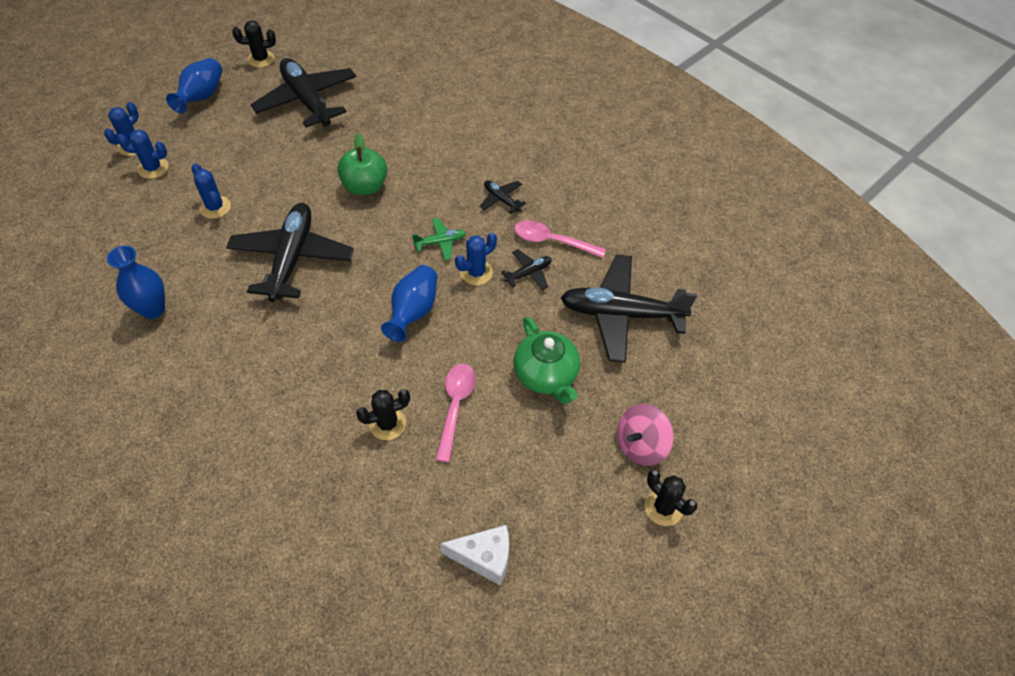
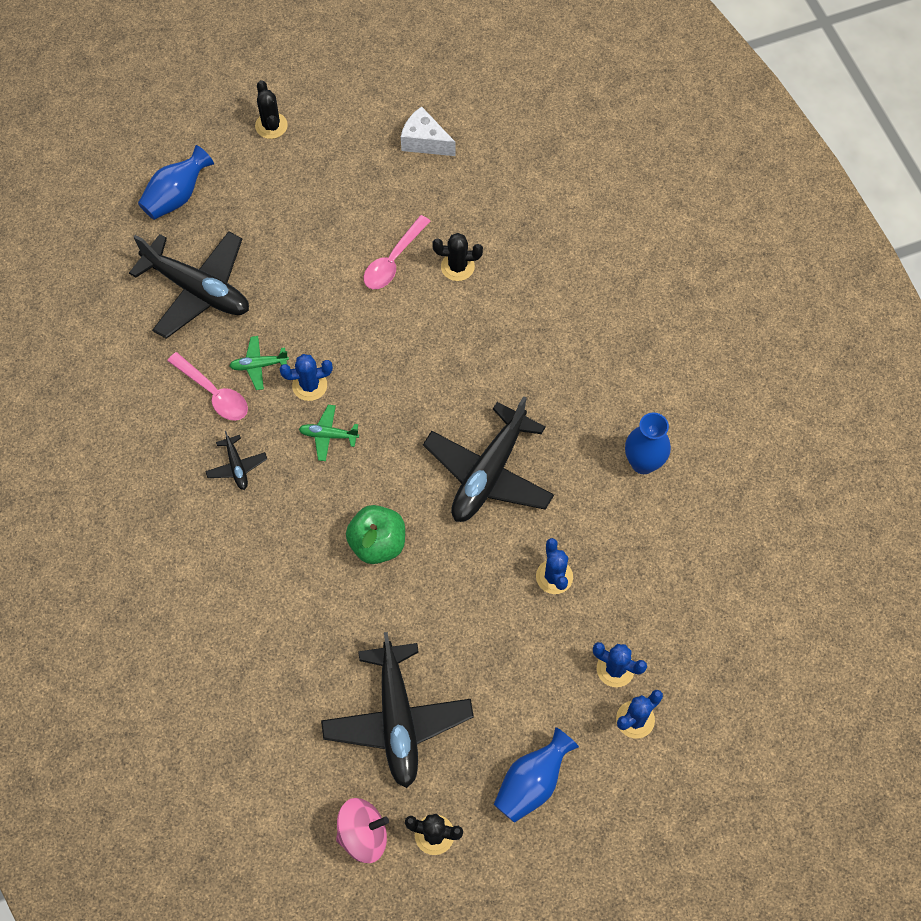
camera: 155 degrees left, 10 degrees up
blue vase [381,265,437,342] -> blue vase moved to [138,145,214,220]
black plane [501,249,552,290] -> green plane [229,336,289,390]
green teapot [513,316,580,404] -> none
pink spinning top [617,404,674,466] -> pink spinning top moved to [336,798,389,863]

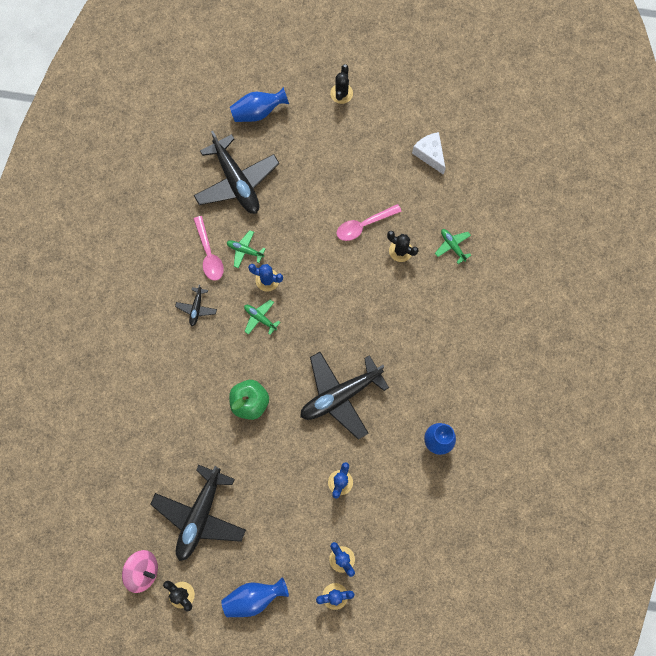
camera: 30 degrees right, 10 degrees up
none -> green plane [435,229,471,264]

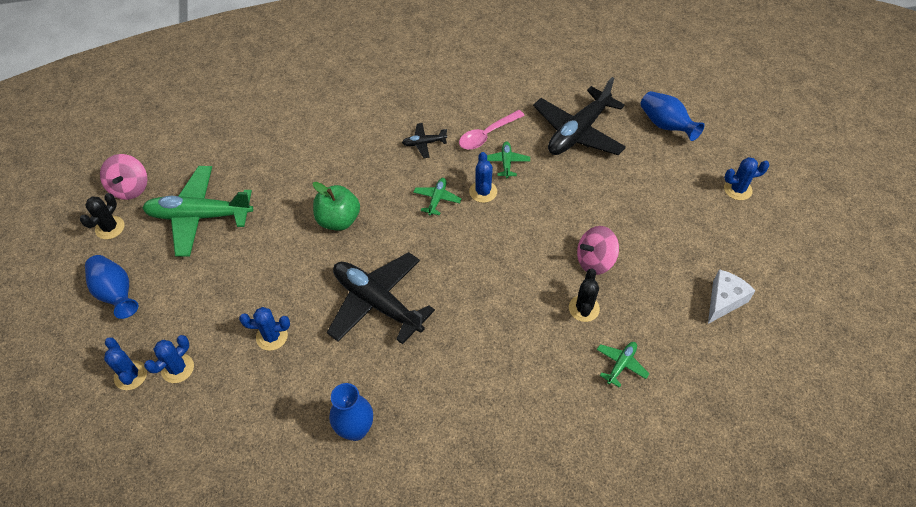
camera: 70 degrees right, 20 degrees down
black plane [150,465,246,561] -> green plane [142,166,253,257]
black cactus [330,64,353,104] -> blue cactus [724,157,770,200]
pink spoon [336,204,402,241] -> pink spinning top [577,226,619,275]

